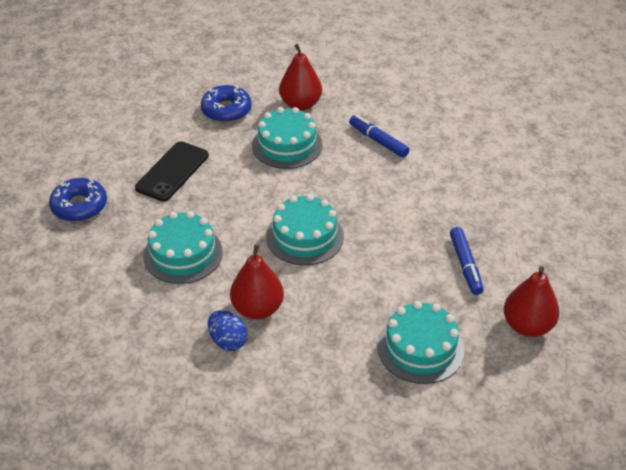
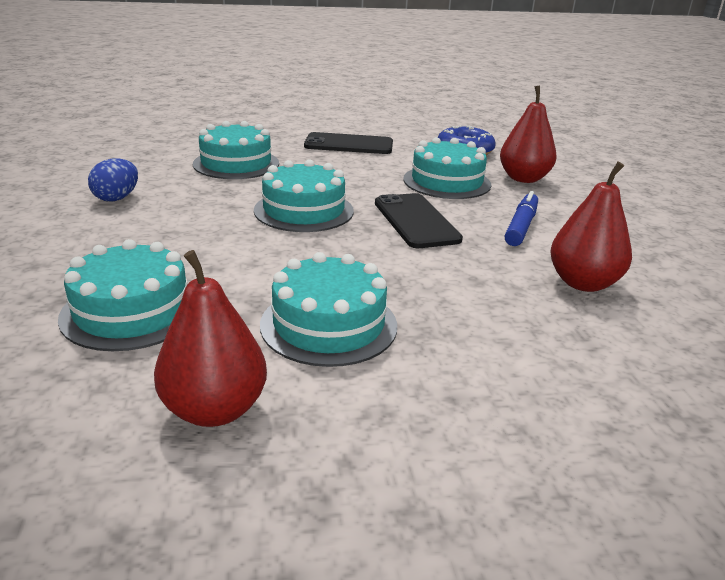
camera: 65 degrees right, 15 degrees down
blue donut [49,178,107,222] -> none
red pear [230,244,284,319] -> red pear moved to [550,162,632,292]
blue marker [450,227,484,295] -> turquoise cake [260,252,397,367]
none -> black phone [375,193,463,248]

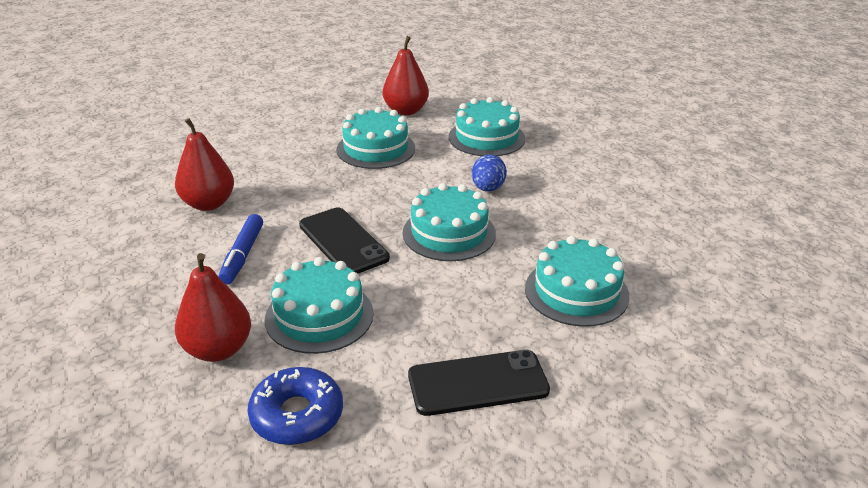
camera: 165 degrees right, 5 degrees up
blue egg [88,159,138,202] -> blue egg moved to [472,155,507,192]

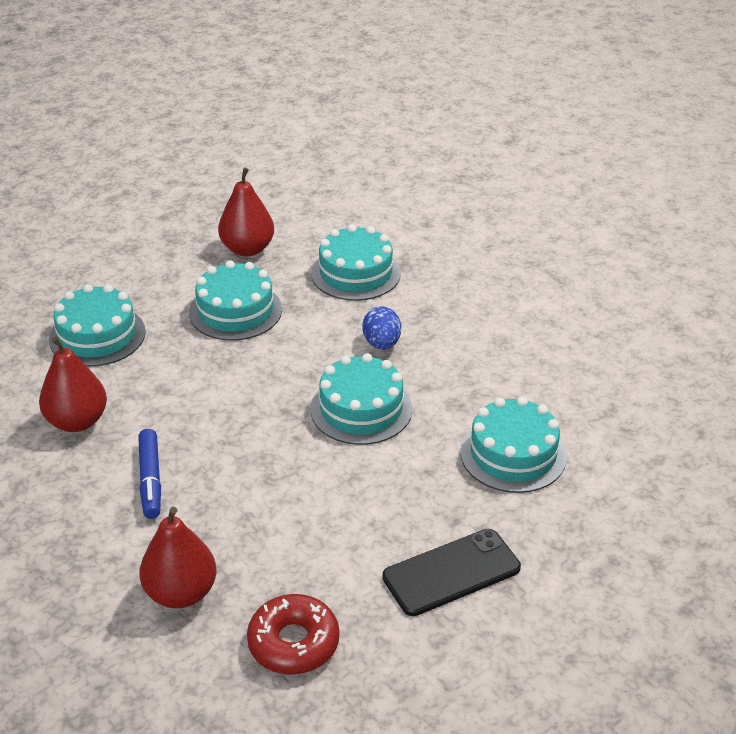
camera: 15 degrees left, 5 degrees up
blue donut [247,367,343,445] -> red donut [247,594,340,675]
turquoise cake [265,257,373,354] -> turquoise cake moved to [49,284,146,367]
black phone [299,208,390,274] -> none

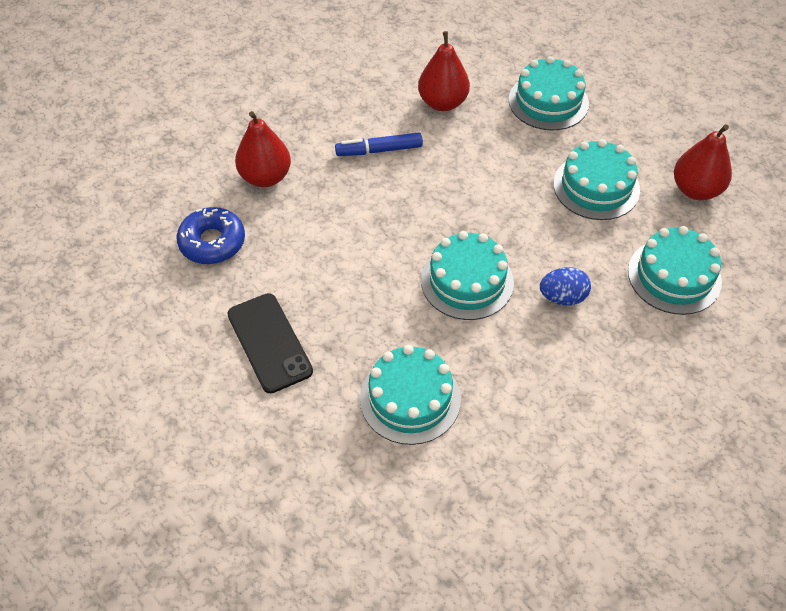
camera: 90 degrees right, 15 degrees up
red donut [247,594,340,675] -> blue donut [176,207,245,264]

